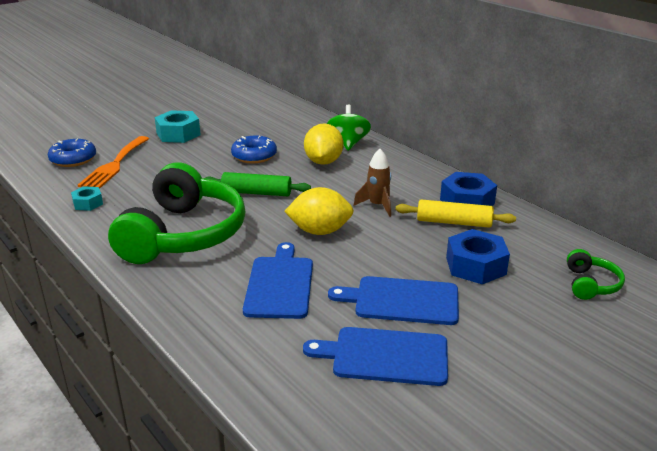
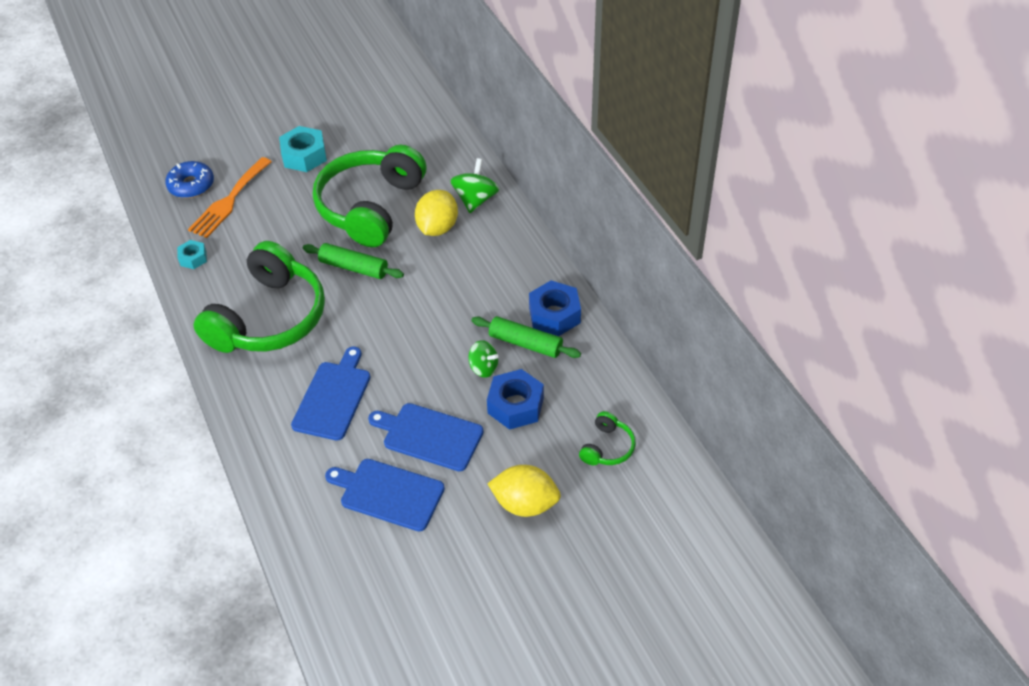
camera: 15 degrees right, 20 degrees up
blue donut [231,136,277,163] -> green headphones [313,145,426,247]
yellow lemon [284,187,354,235] -> yellow lemon moved to [488,465,561,517]
brown rocket [354,149,391,217] -> none
yellow rolling pin [396,199,516,228] -> green rolling pin [471,316,581,358]
none -> green spinning top [468,340,498,378]

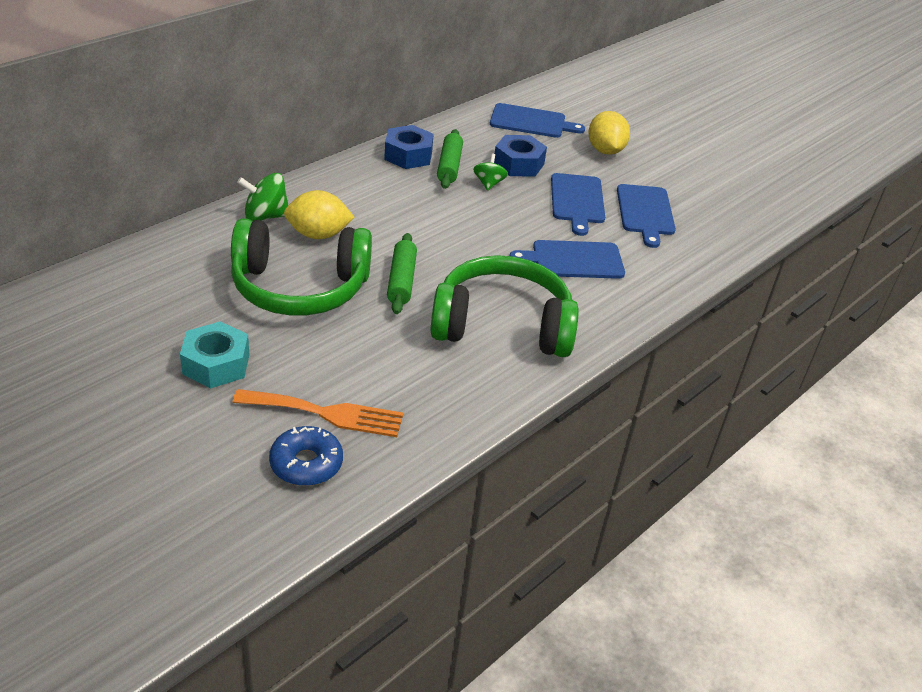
camera: 115 degrees left, 10 degrees down
turquoise nut [177,240,207,269] -> none
green headphones [579,411,636,465] -> blue cutting board [490,103,585,138]

